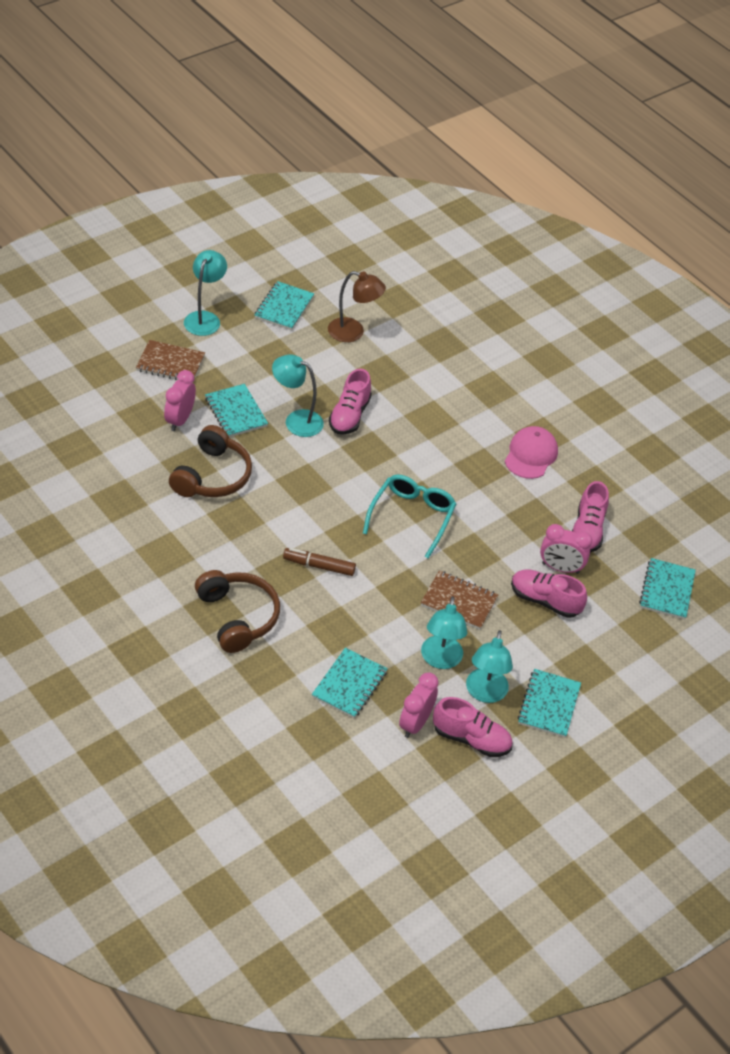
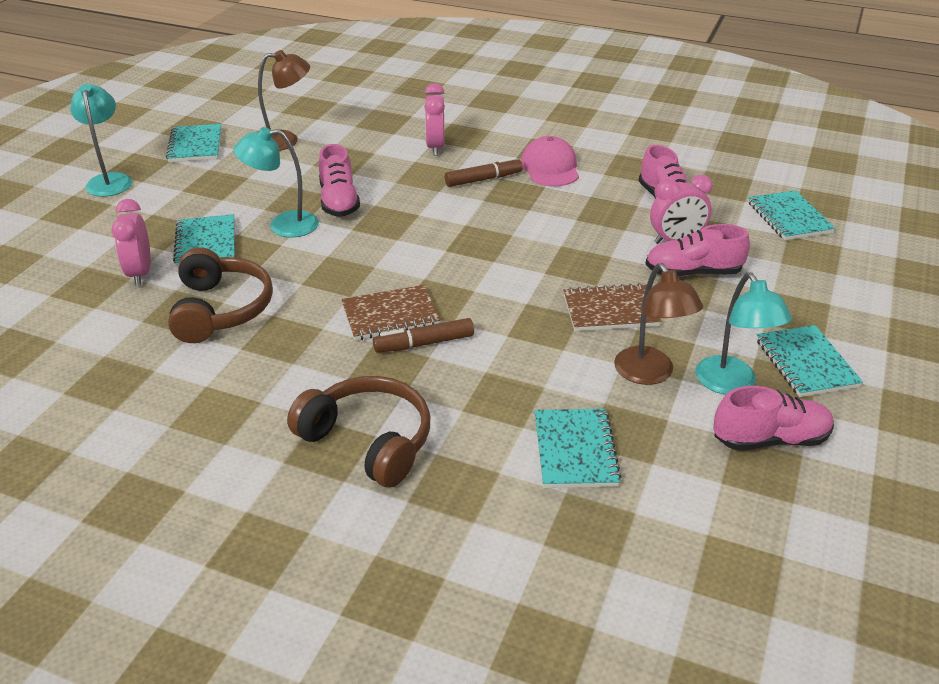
camera: 25 degrees left, 10 degrees down
brown notebook [136,340,205,383] -> brown notebook moved to [341,285,440,341]
turquoise notebook [205,384,268,437] -> turquoise notebook turned 45 degrees clockwise [173,214,235,267]
turquoise glasses [363,475,456,559] -> none
pink clock [399,673,439,738] -> pink clock moved to [424,83,445,156]
turquoise lamp [421,596,468,669] -> brown lamp [614,263,703,385]
none -> brown marker [445,157,523,187]

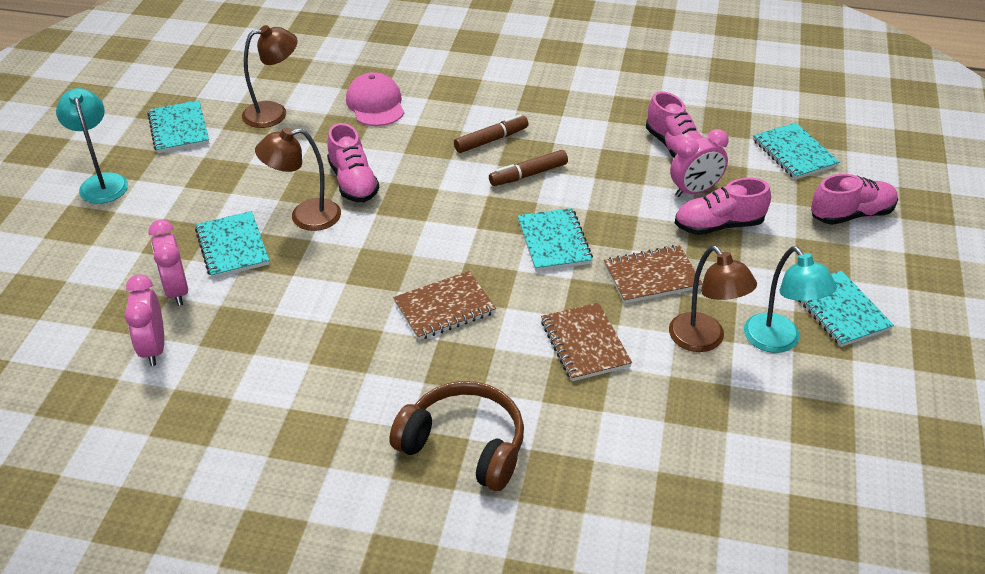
camera: 10 degrees left, 5 degrees up
brown headphones [168,247,273,343] -> none
turquoise lamp [234,127,319,238] -> brown lamp [255,127,341,231]
brown marker [373,318,474,353] -> brown marker moved to [489,150,568,186]
pink clock [424,83,445,156] -> pink clock moved to [125,275,164,366]
pink cap [521,136,579,186] -> pink cap moved to [346,72,404,126]
turquoise notebook [535,409,622,488] -> turquoise notebook moved to [518,208,593,271]
pink shoe [713,386,834,450] -> pink shoe moved to [811,174,898,225]
none -> brown notebook [541,302,632,381]

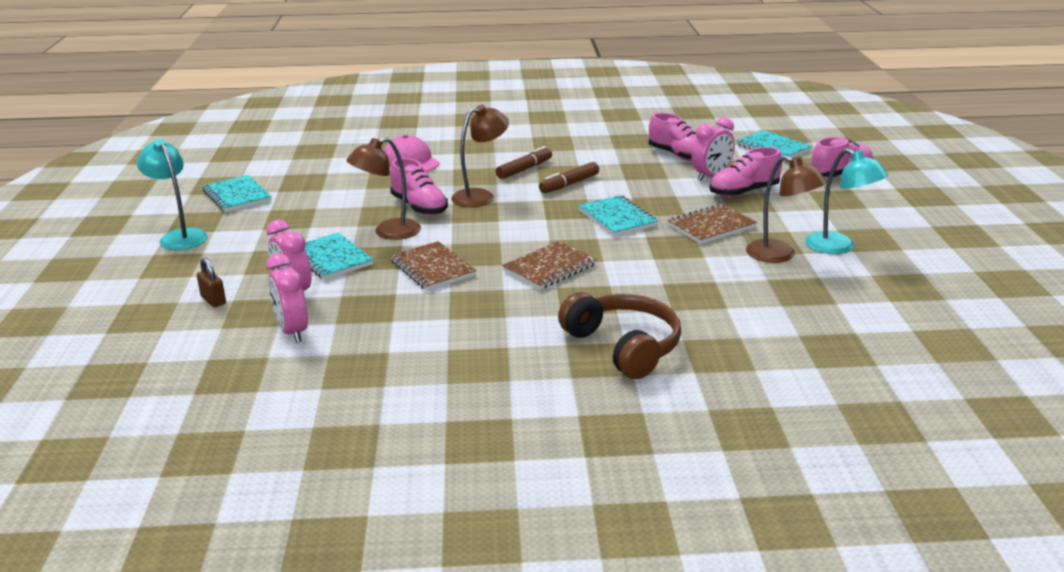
camera: 15 degrees left, 15 degrees down
brown lamp [242,25,298,128] -> brown lamp moved to [451,105,509,207]
brown headphones [389,381,524,491] -> brown headphones turned 45 degrees clockwise [558,292,681,379]
brown notebook [541,302,632,381] -> brown notebook moved to [390,241,476,290]
turquoise notebook [798,271,894,347] -> none
none -> brown padlock [197,257,226,307]

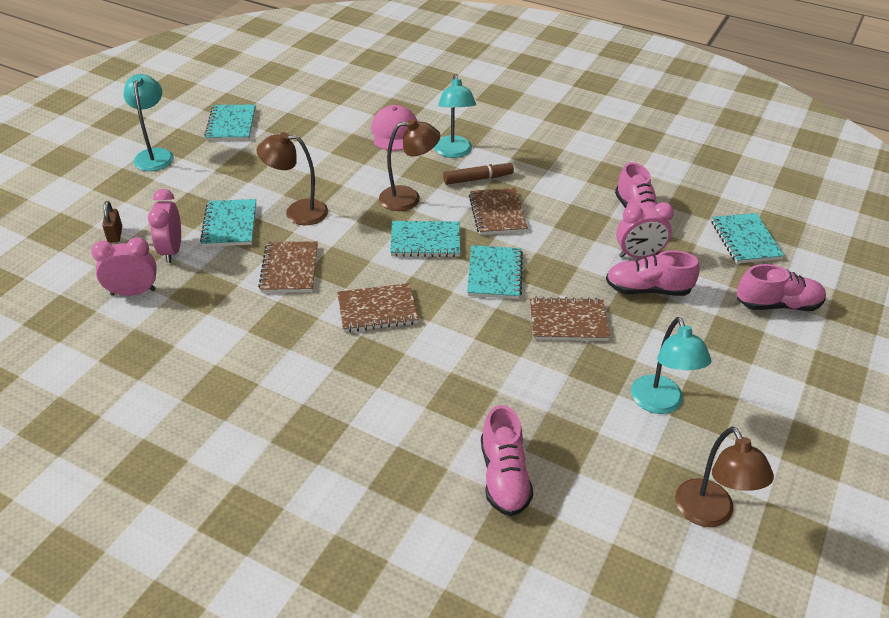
camera: 30 degrees right, 15 degrees up
pink clock [266,253,308,343] -> pink clock turned 75 degrees clockwise [91,237,157,296]
pink shoe [390,158,448,215] -> pink shoe moved to [481,405,533,516]
brown marker [539,162,599,193] -> brown notebook [469,188,528,235]
brown headphones [558,292,681,379] -> none
brown lamp [746,155,827,263] -> brown lamp moved to [675,427,774,527]
none -> turquoise notebook [390,221,460,257]
none -> turquoise lamp [434,74,476,158]

